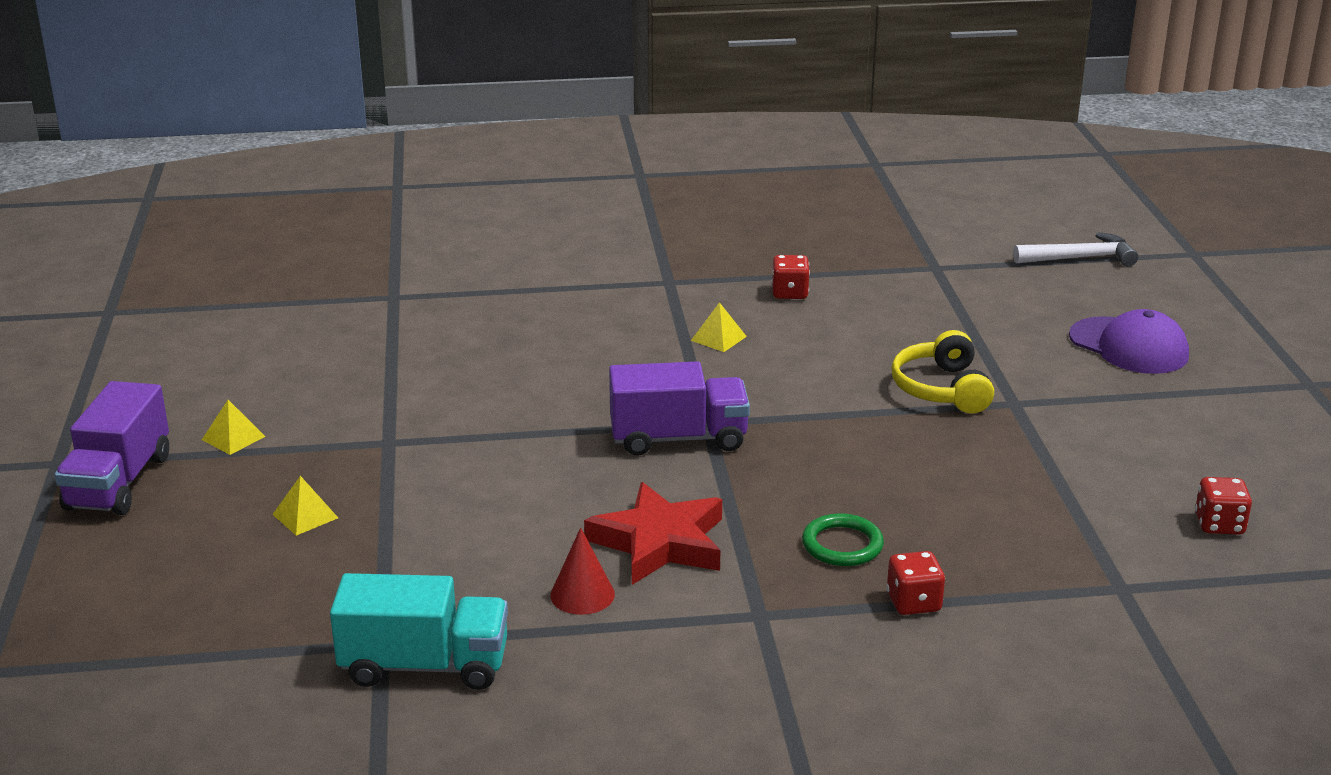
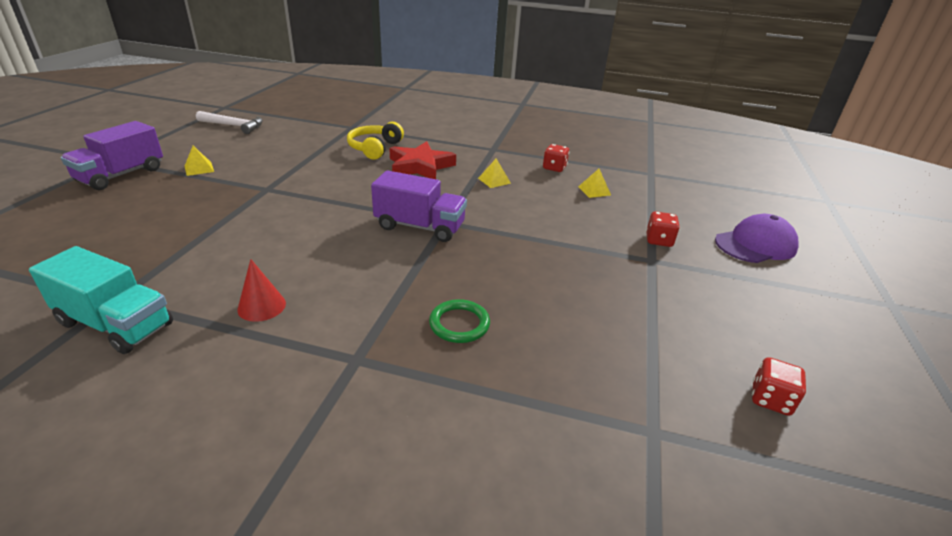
camera: 20 degrees right, 5 degrees up
yellow pyramid [272,476,338,536] -> yellow pyramid moved to [578,169,611,198]
red star [584,482,722,585] -> red star moved to [389,141,456,179]
red dice [887,551,945,615] -> red dice moved to [646,211,680,247]
yellow headphones [891,330,994,413] -> yellow headphones moved to [347,122,404,160]
white hammer [1013,232,1138,266] -> white hammer moved to [196,111,263,134]
purple cap [1069,309,1189,374] -> purple cap turned 90 degrees counterclockwise [715,214,799,263]

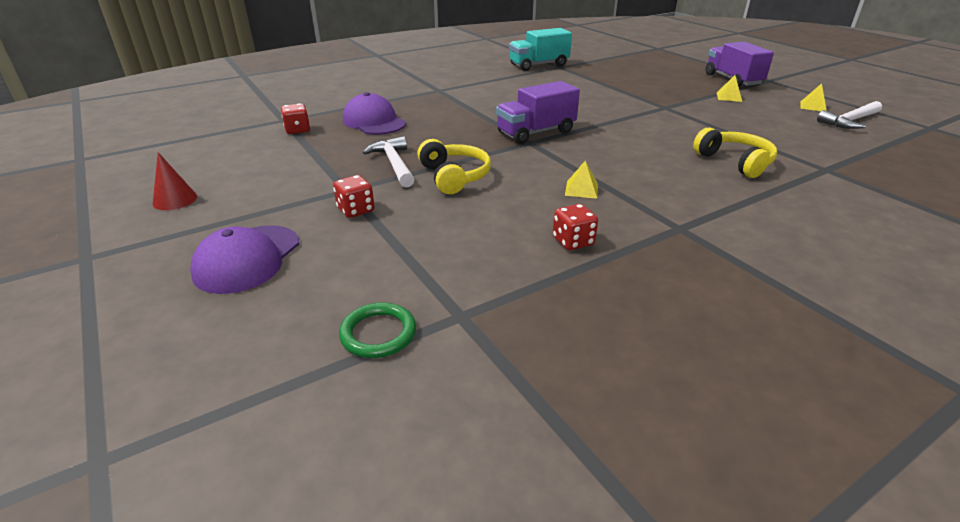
camera: 135 degrees right, 0 degrees up
red cone [237,259,286,322] -> red cone moved to [153,152,197,210]
red star [389,141,456,179] -> none
green ring [429,299,490,343] -> green ring moved to [339,302,416,358]
yellow pyramid [578,169,611,198] -> yellow pyramid moved to [801,83,827,111]
red dice [752,357,806,416] -> red dice moved to [281,103,310,134]
none -> purple cap [343,92,406,135]
none -> white hammer [363,136,415,187]
none -> yellow headphones [417,139,491,194]

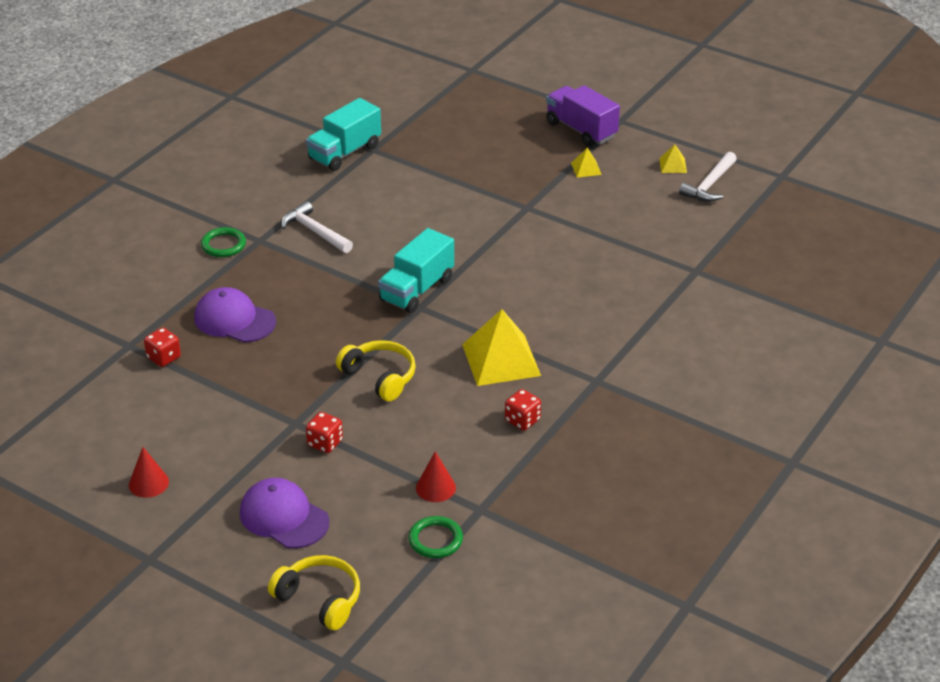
camera: 25 degrees left, 5 degrees up
purple cap [190,225,299,294] -> purple cap turned 135 degrees clockwise [240,478,330,549]
white hammer [363,136,415,187] -> white hammer moved to [281,201,353,253]
purple truck [496,81,580,144] -> turquoise truck [378,228,454,313]
yellow pyramid [565,161,598,199] -> yellow pyramid [462,309,541,386], size x2.22
yellow headphones [693,128,777,178] -> yellow headphones moved to [268,555,360,630]
none -> green ring [201,227,246,257]
none -> red cone [416,451,456,502]

